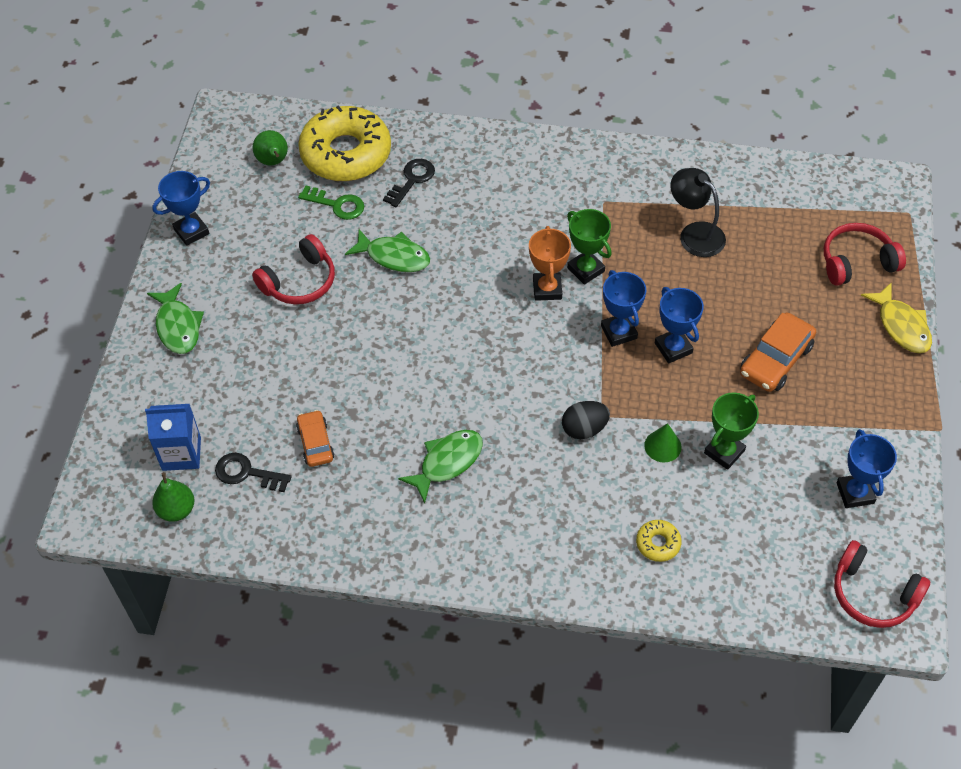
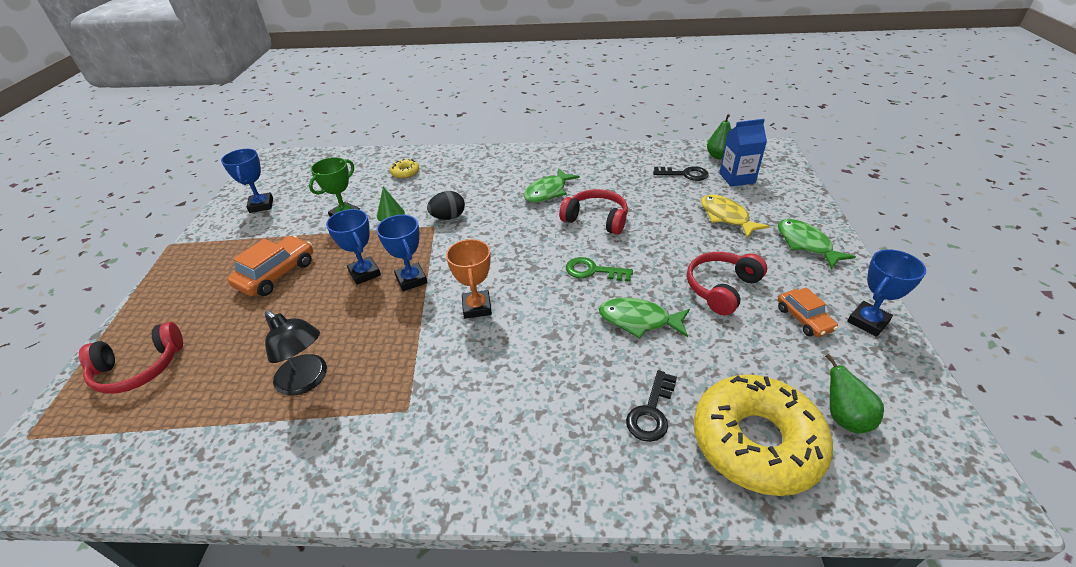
camera: 175 degrees right, 15 degrees down
orange car [296,410,335,467] -> orange car moved to [778,287,838,337]
green key [298,185,364,220] -> green key moved to [566,257,633,282]
green trophy [567,209,612,285] -> none
red headphones [834,540,930,628] -> red headphones moved to [559,189,628,235]
yellow fish [861,283,932,353] -> yellow fish moved to [701,194,770,238]

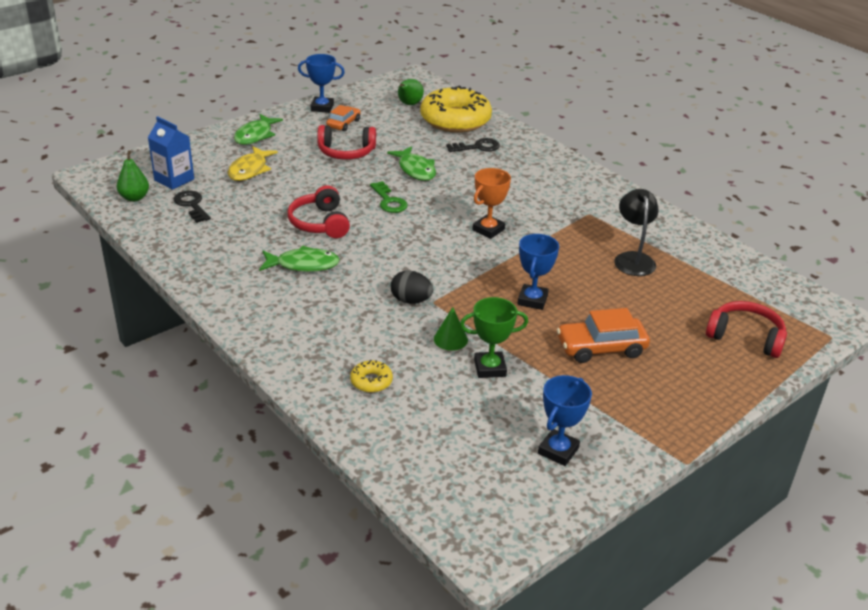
camera: 135 degrees left, 5 degrees down
blue trophy [376,215,428,291] -> none

